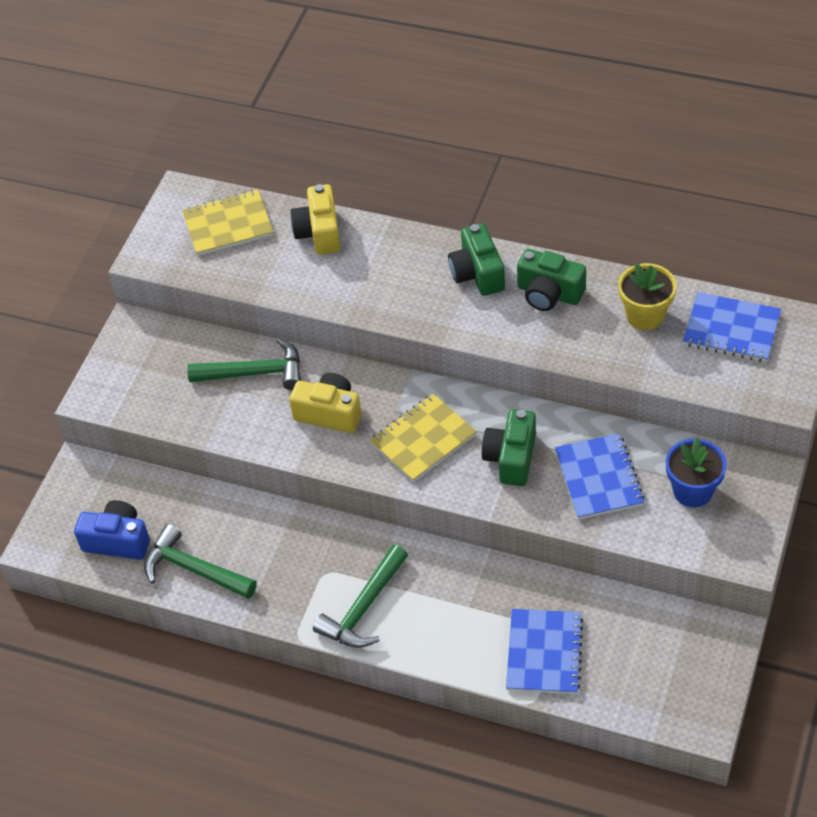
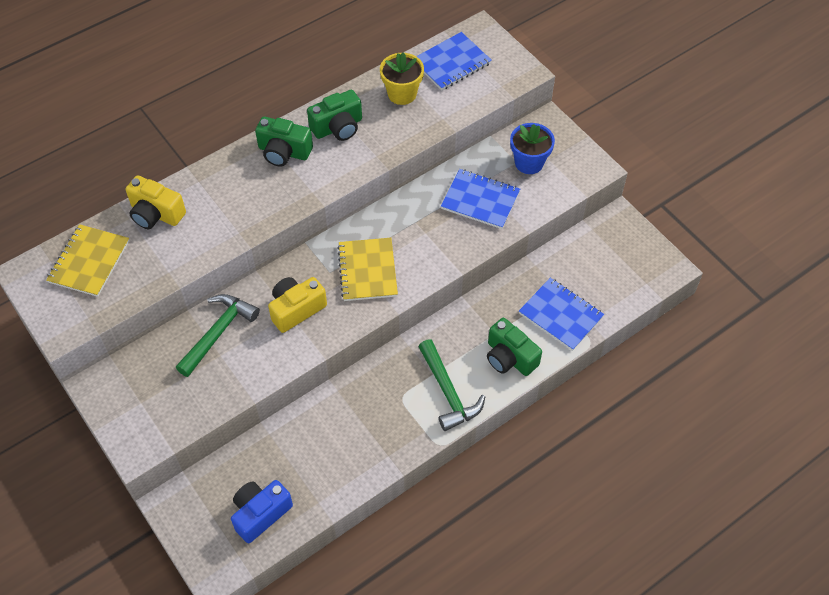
camera: 60 degrees left, 5 degrees up
green hammer [144,524,257,599] -> none
green camera [482,409,536,486] -> green camera moved to [487,318,542,376]

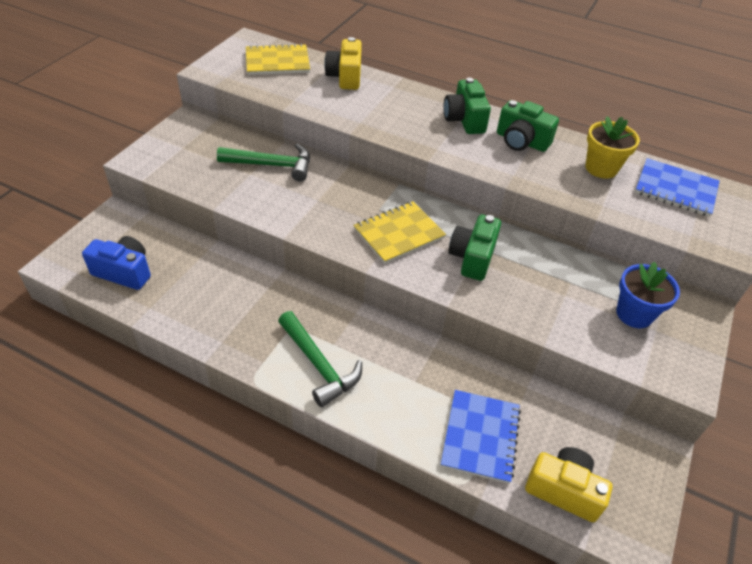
camera: 60 degrees right, 10 degrees down
yellow camera [268,277,327,333] -> yellow camera moved to [525,447,613,522]
green hammer [418,339,485,431] -> green hammer turned 75 degrees counterclockwise [278,311,362,407]
blue notebook [441,169,520,229] -> none
green camera [487,318,542,376] -> green camera moved to [448,215,501,281]

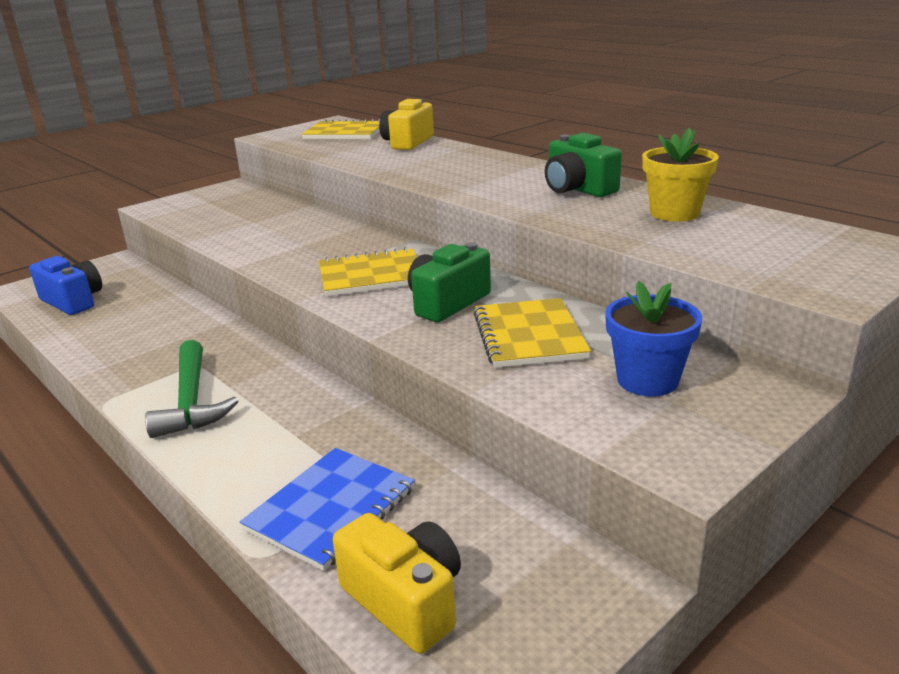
camera: 25 degrees right, 20 degrees down
green hammer [217,144,310,181] -> none
green camera [443,78,491,134] -> none
blue notebook [635,158,719,217] -> none
none -> yellow notebook [474,298,591,368]

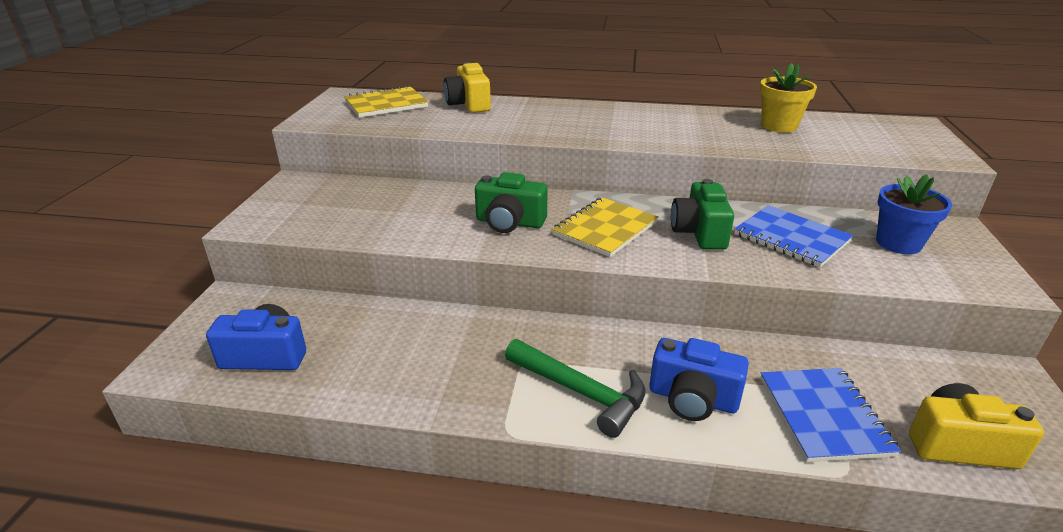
camera: 40 degrees left, 5 degrees up
yellow notebook [474,298,591,368] -> blue notebook [734,205,853,268]
green camera [545,133,622,197] -> green camera moved to [475,172,548,233]
none -> blue camera [649,338,749,421]

